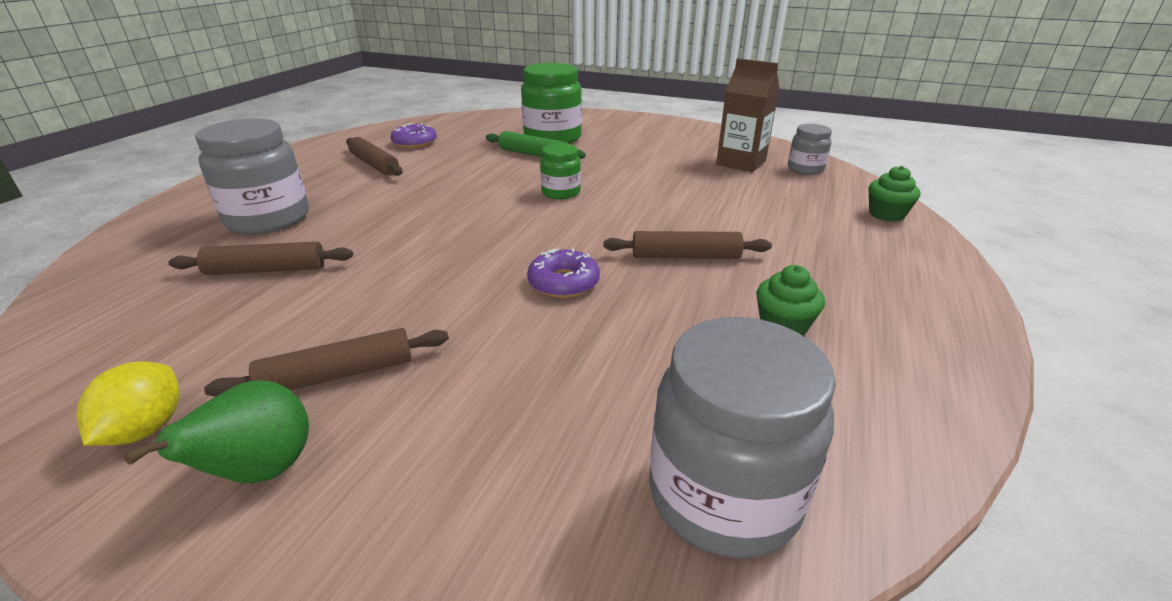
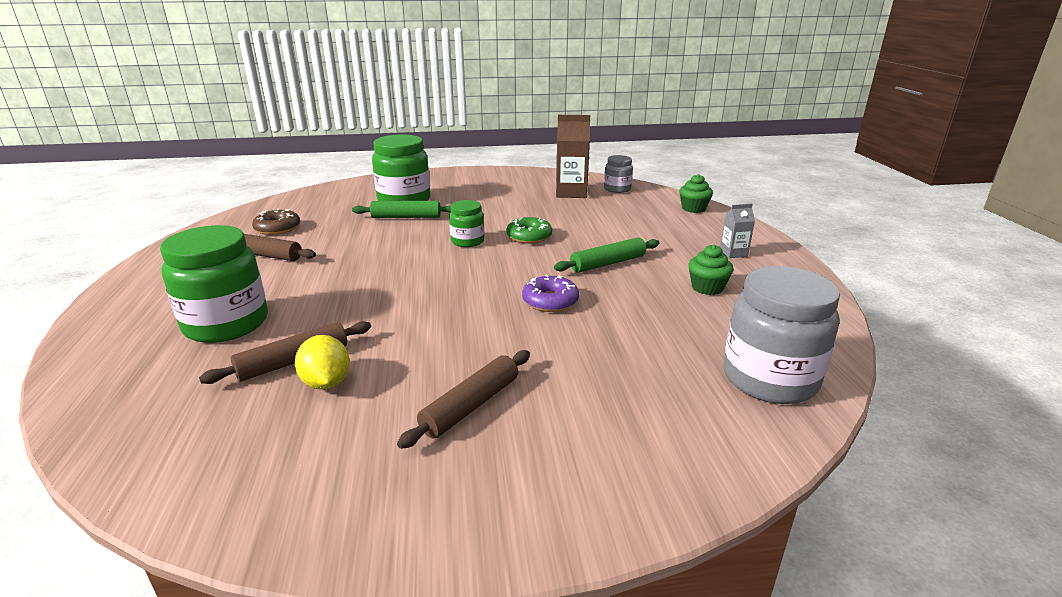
camera: 30 degrees left, 5 degrees down
yellow lemon [77,361,179,446] -> yellow lemon moved to [295,335,350,390]
green pear [123,380,309,483] -> none
grey jar [195,118,309,235] -> green jar [160,225,268,343]
purple donut [391,123,437,148] -> brown donut [252,209,300,235]
brown rolling pin [603,231,772,259] -> green rolling pin [554,237,659,273]
none -> green donut [506,217,552,244]
none -> grey carton [720,204,755,258]

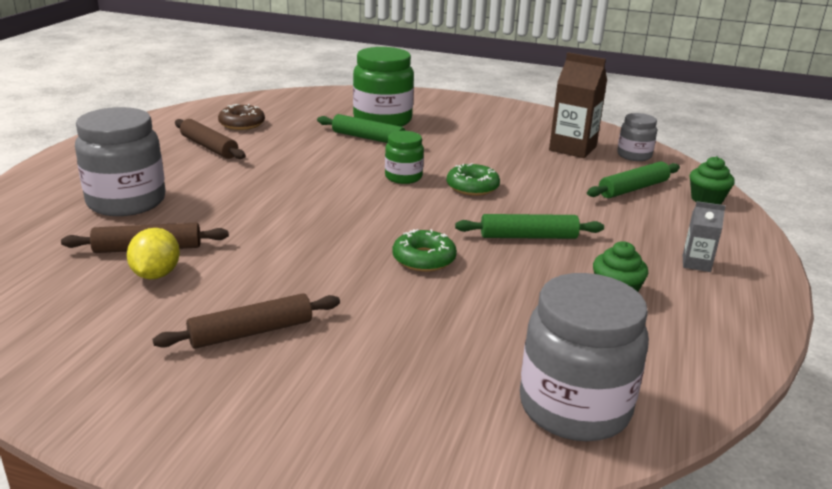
camera: 25 degrees right, 0 degrees up
green jar [160,225,268,343] -> grey jar [75,107,166,216]
purple donut [522,274,579,312] -> green donut [393,229,457,272]
none -> green rolling pin [587,162,680,198]

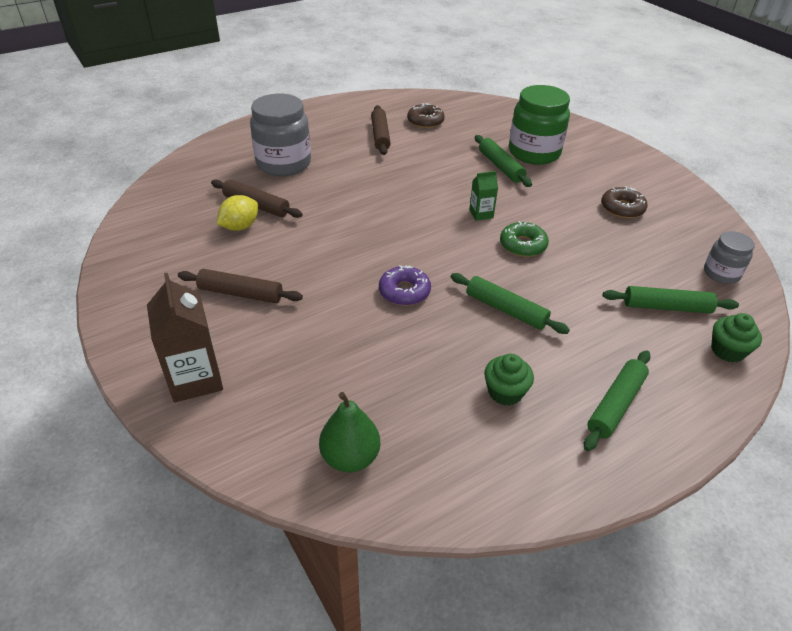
camera: 40 degrees right, 15 degrees up
green jar [385,131,424,184] -> green carton [469,171,498,221]
green donut [393,229,457,272] -> purple donut [379,265,431,306]
grey jar [520,273,649,441] -> green pear [319,392,380,472]
brown carton [549,52,607,158] -> brown carton moved to [147,272,223,403]
grey carton [683,201,726,272] -> green rolling pin [584,350,651,451]
none -> brown donut [601,186,648,218]

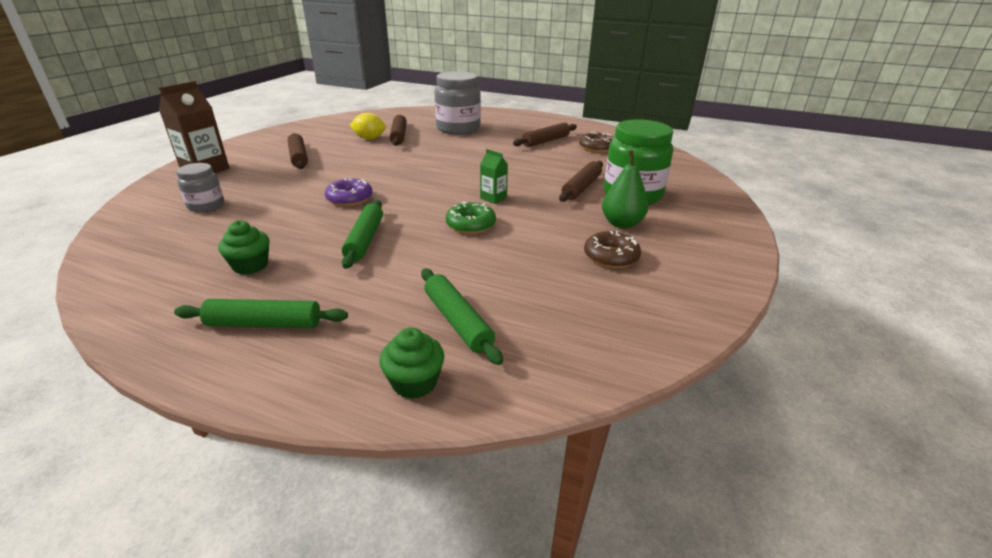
camera: 55 degrees right, 10 degrees down
green pear [319,392,380,472] -> green pear moved to [602,150,648,228]
green rolling pin [475,135,532,187] -> brown rolling pin [559,161,603,202]
grey jar [704,231,755,284] -> grey jar moved to [176,163,224,212]

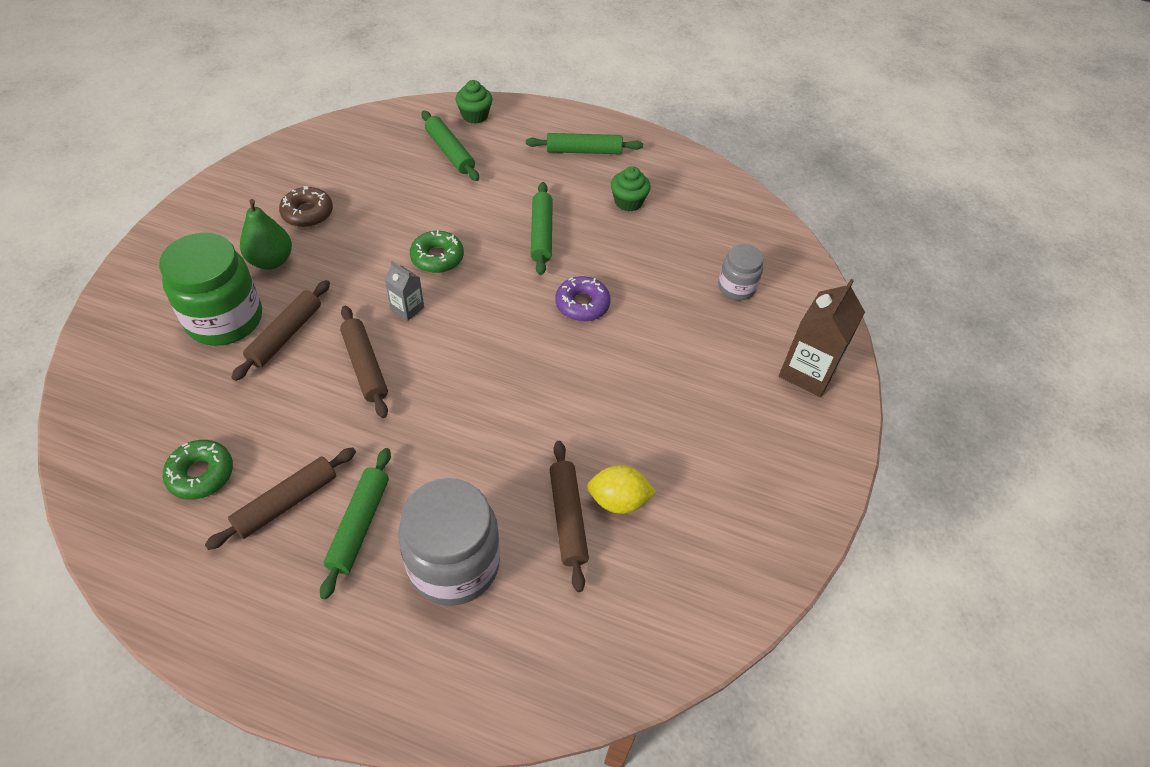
camera: 175 degrees right, 20 degrees up
brown rolling pin [288,133,308,169] -> brown rolling pin moved to [340,306,388,418]
green carton [480,149,508,204] -> grey carton [385,261,424,321]
brown donut [579,132,613,153] -> green donut [163,440,233,500]
none -> green rolling pin [320,448,391,600]

